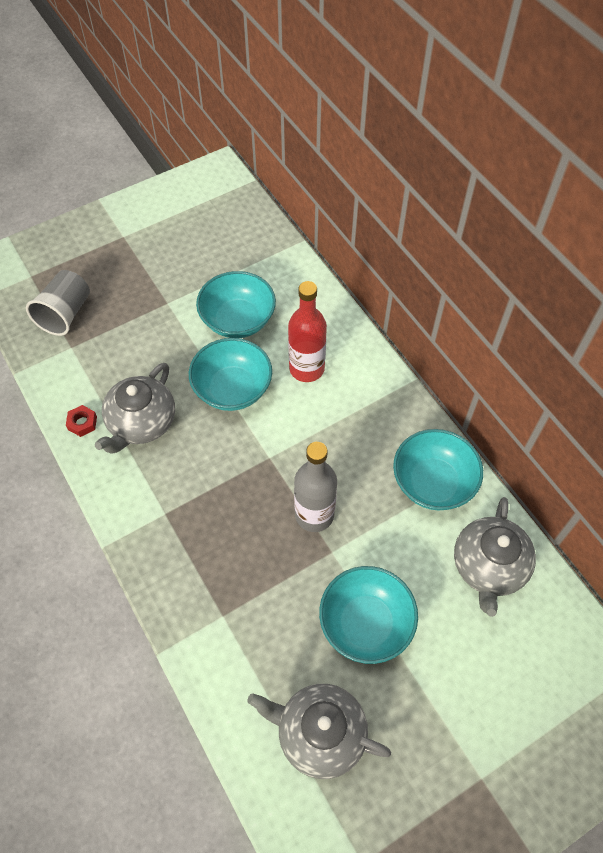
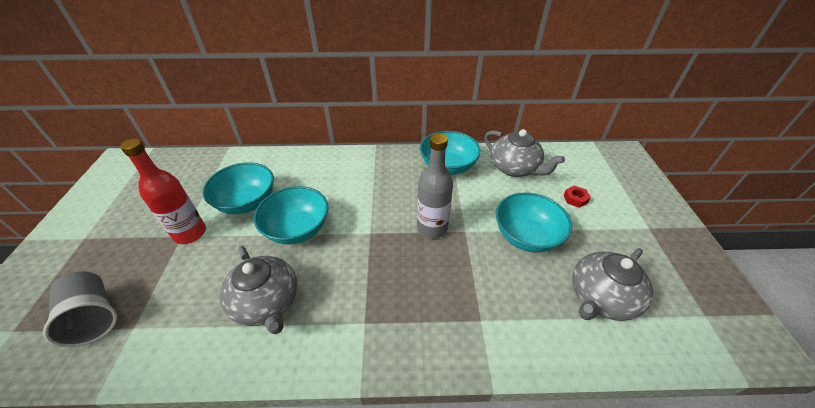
camera: 60 degrees left, 15 degrees down
red nut [66,405,97,437] -> red nut moved to [564,186,591,208]
red bottle [288,281,327,382] -> red bottle moved to [120,139,206,244]

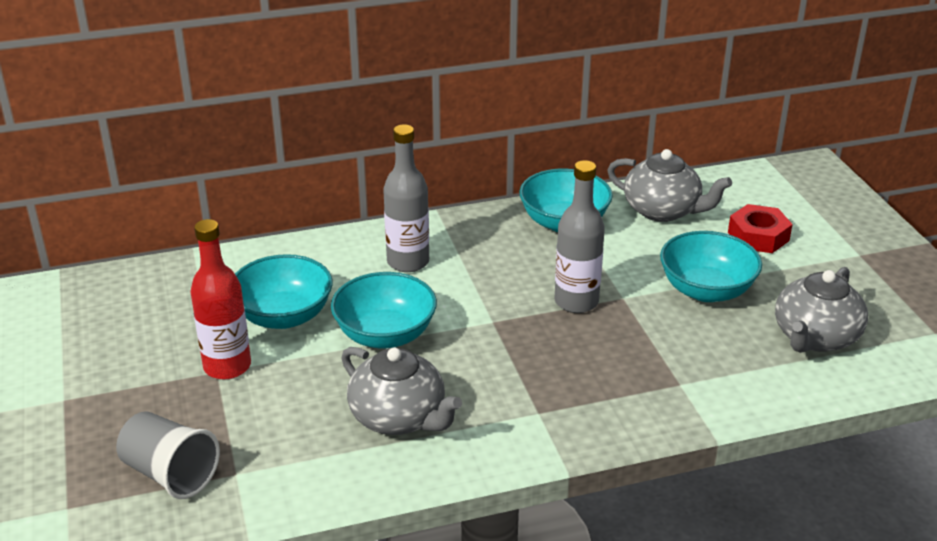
camera: 15 degrees left, 10 degrees down
red nut [564,186,591,208] -> red nut [728,204,793,253], size x1.76
none -> grey bottle [383,124,429,272]

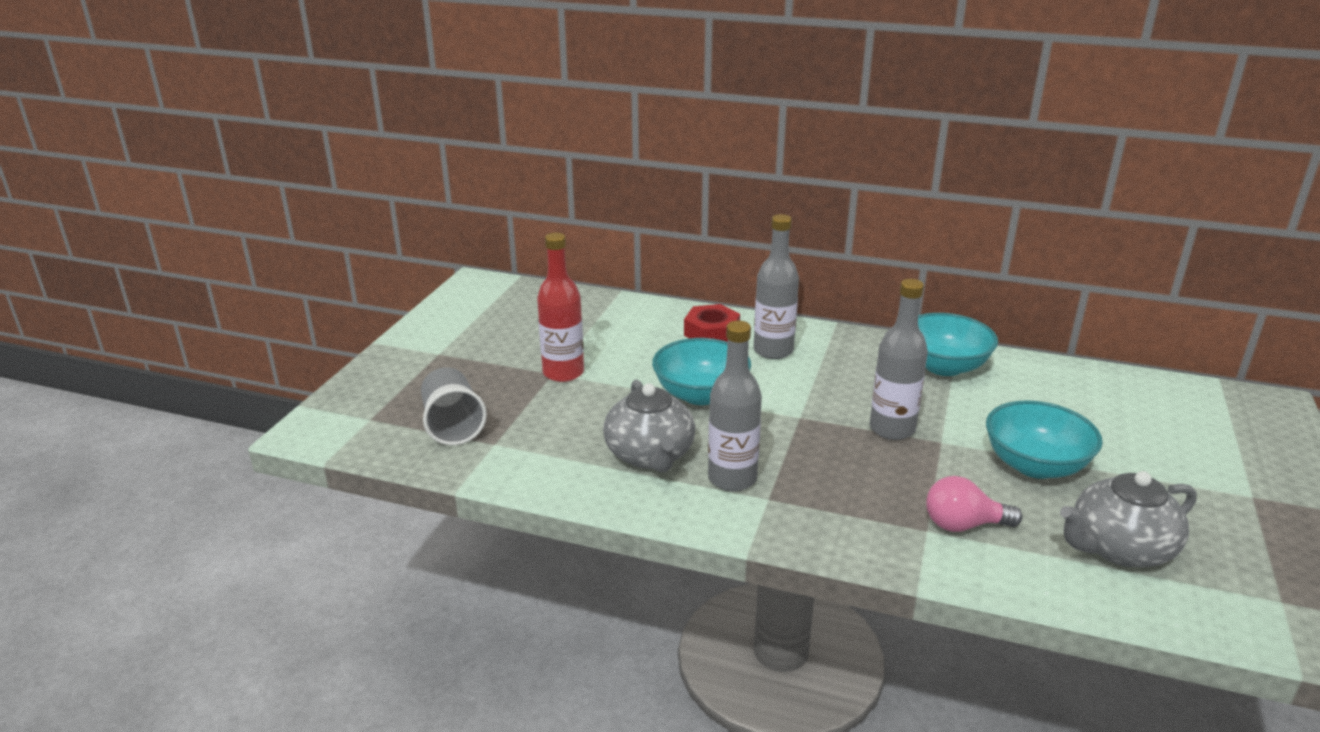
camera: 35 degrees right, 5 degrees down
turquoise bowl [235,254,333,329] -> none
grey teapot [607,149,732,222] -> none
red nut [728,204,793,253] -> red nut moved to [684,304,740,342]
none -> grey bottle [708,321,762,491]
none -> pink light bulb [926,476,1023,532]

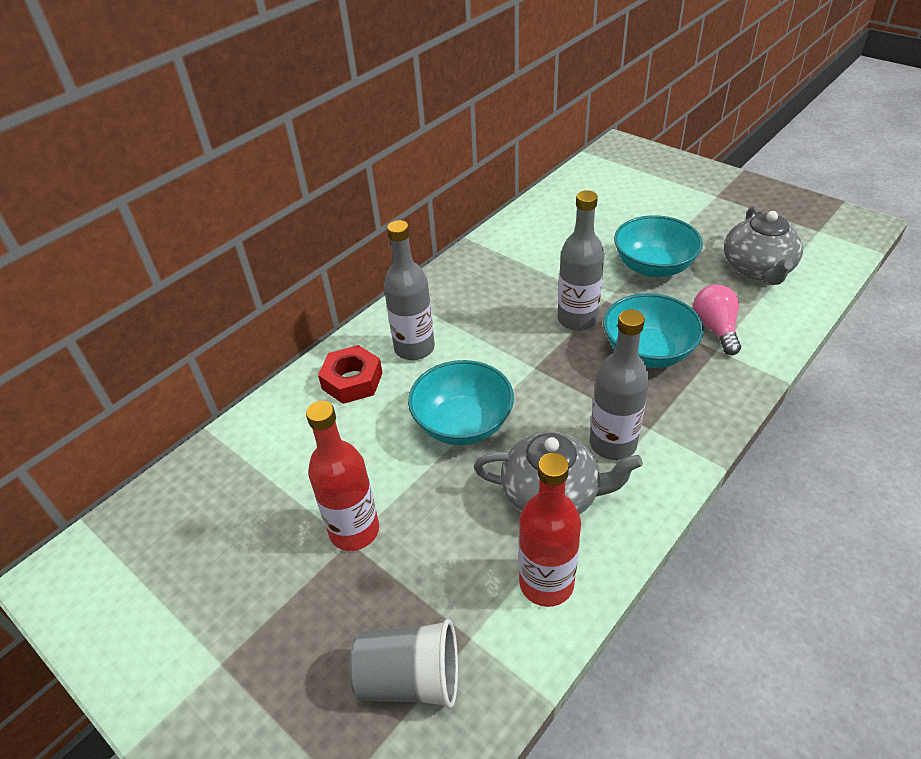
camera: 65 degrees left, 15 degrees up
turquoise bowl [918,313,998,376] -> turquoise bowl moved to [603,293,704,368]
pink light bulb [926,476,1023,532] -> pink light bulb turned 150 degrees clockwise [693,284,741,355]
none -> red bottle [519,453,581,607]

